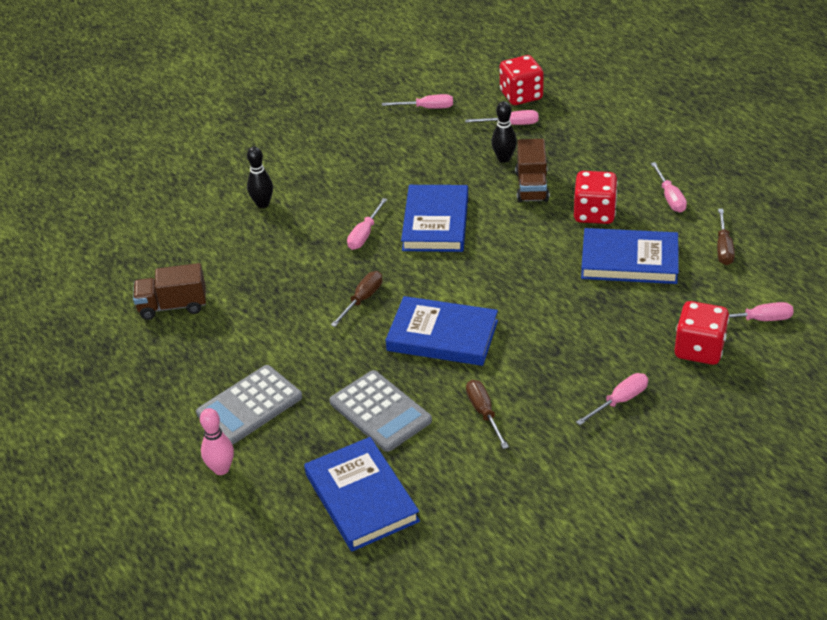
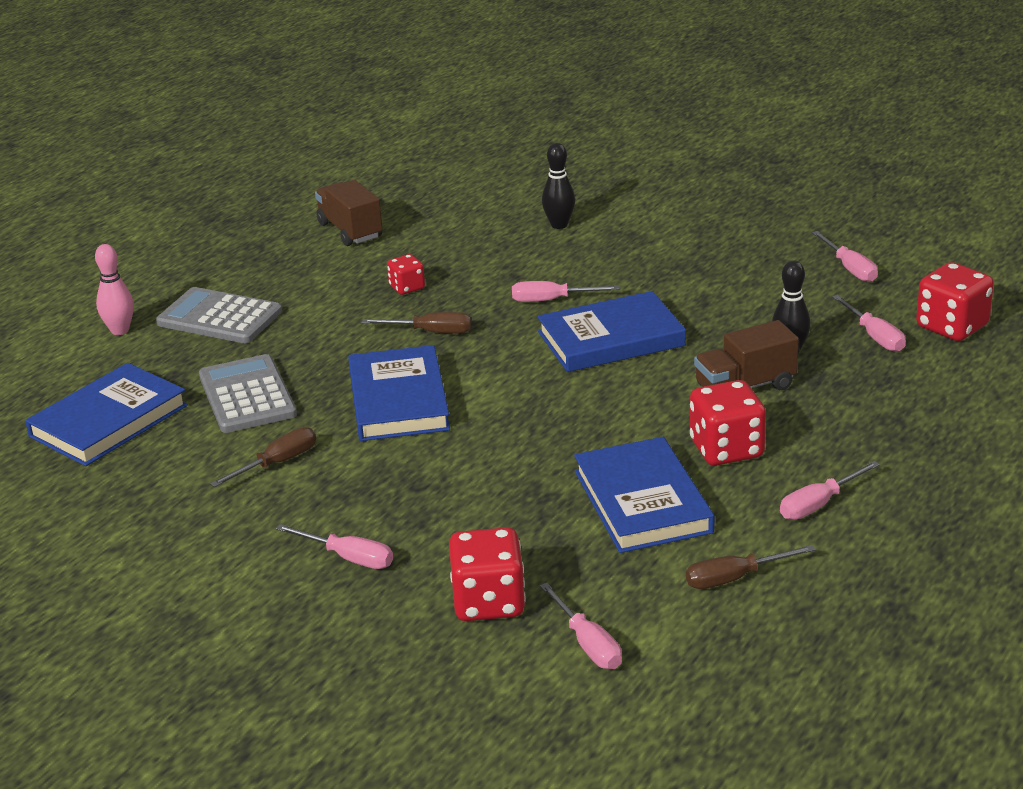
camera: 65 degrees right, 10 degrees down
grey calculator [329,370,432,452] -> grey calculator turned 135 degrees clockwise [199,354,297,433]
none -> red dice [387,254,425,295]

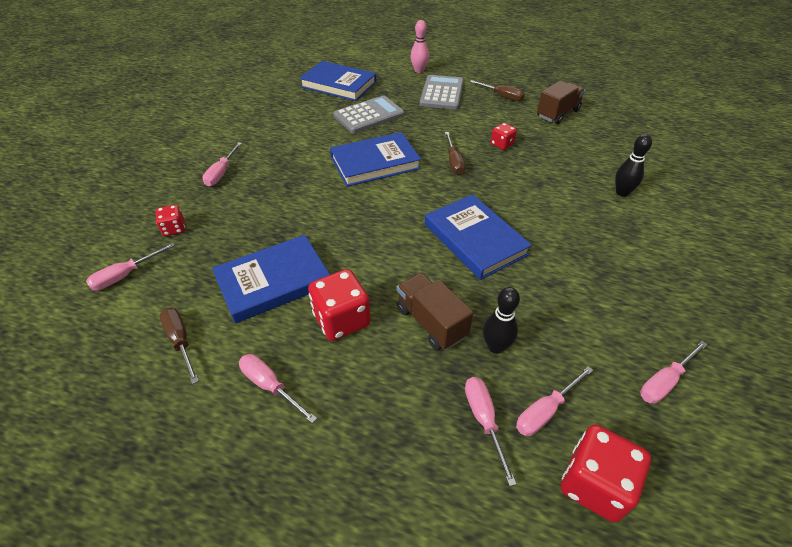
camera: 75 degrees right, 15 degrees up
brown screwdriver [210,427,316,487] -> brown screwdriver moved to [470,80,525,101]
red dice [449,527,526,621] -> red dice [156,205,185,236], size x0.56
pink screwdriver [512,281,620,302] -> pink screwdriver moved to [465,377,517,486]

